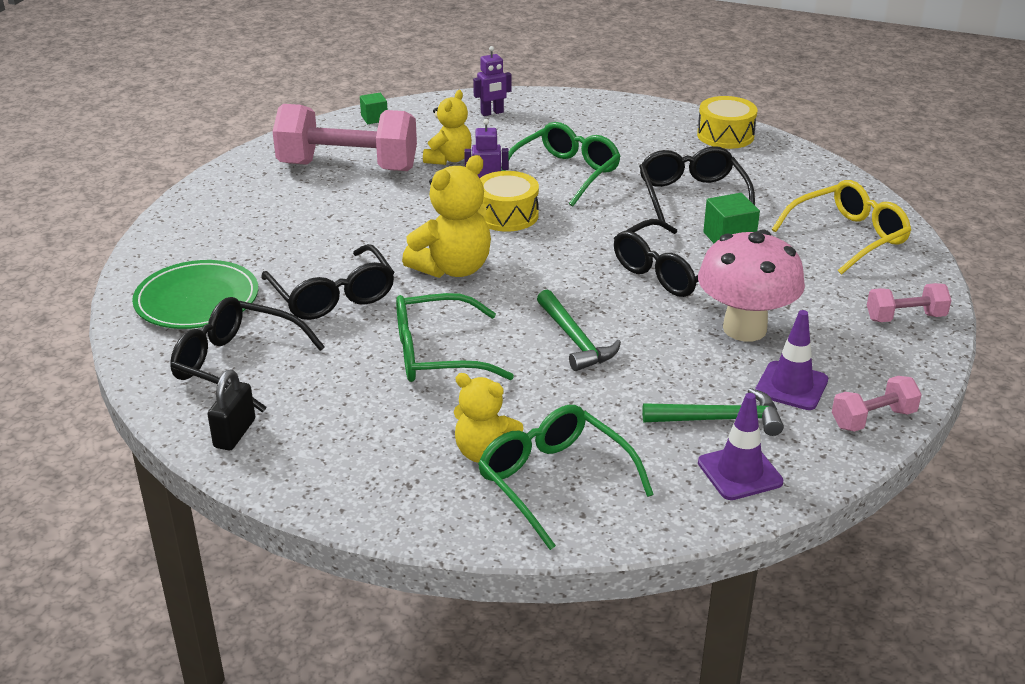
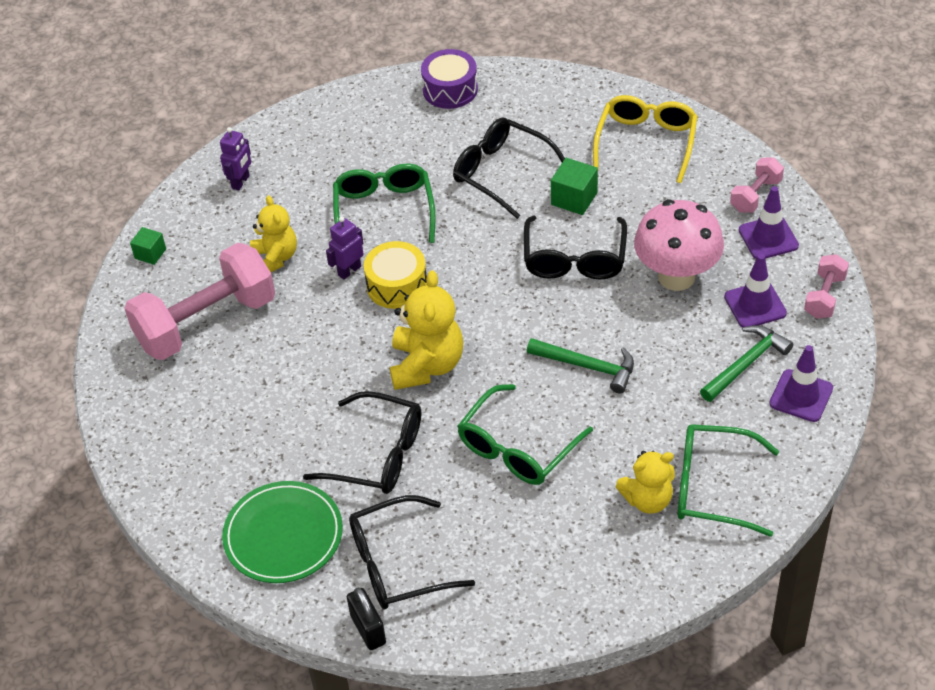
camera: 40 degrees left, 15 degrees up
black padlock [208,370,255,450] -> black padlock moved to [347,588,386,650]
yellow drum [697,96,757,149] -> purple drum [421,49,478,109]
none -> purple traffic cone [739,186,799,259]

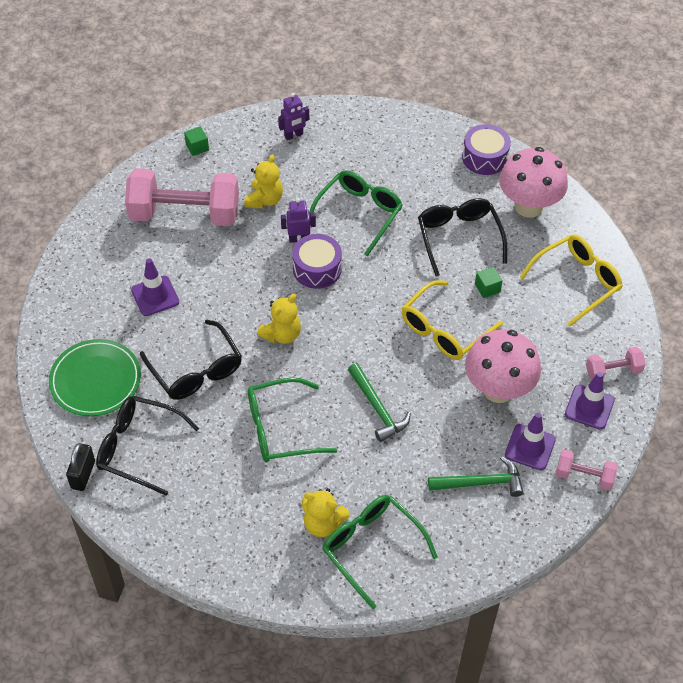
camera: 35 degrees right, 5 degrees up
yellow drum [364,241,427,309] -> purple drum [292,234,342,289]
yellow teddy bear [390,270,463,390] -> yellow teddy bear [257,294,301,344], size x0.66
black glasses [524,216,627,280] -> yellow glasses [402,280,503,360]
green cube [551,158,598,215] -> green cube [475,267,503,298], size x0.66
purple traffic cone [769,345,833,422] -> purple traffic cone moved to [131,258,179,316]
pink dumbbell [804,254,849,319] -> pink dumbbell turned 45 degrees clockwise [556,450,618,490]
none -> pink mushroom [499,147,568,218]

